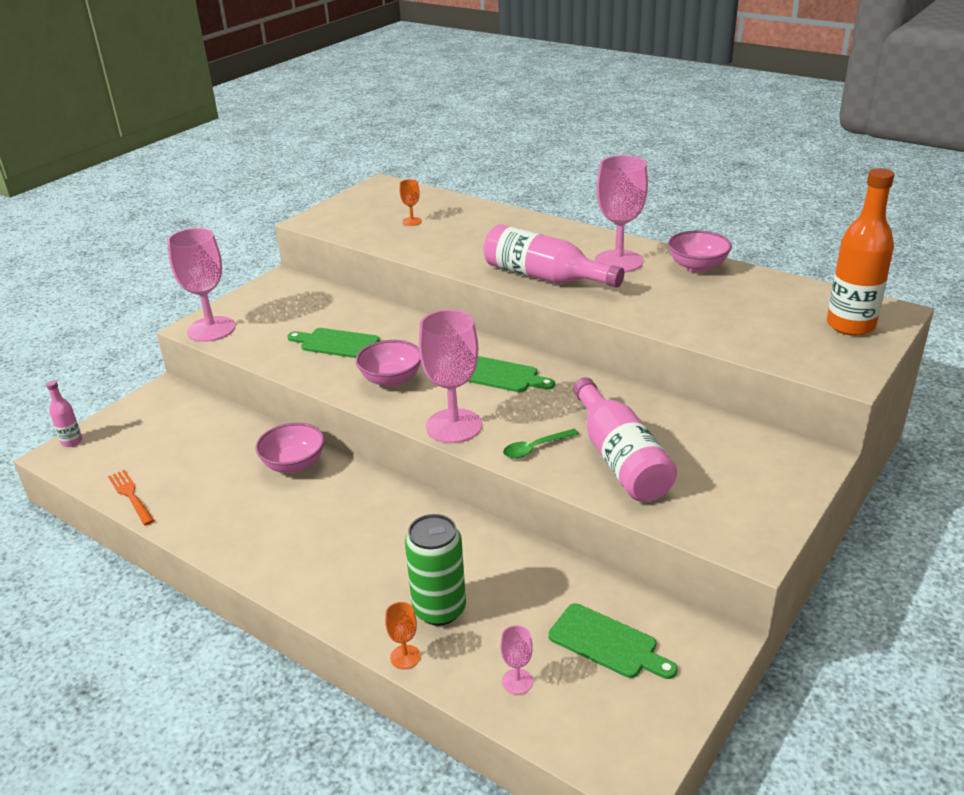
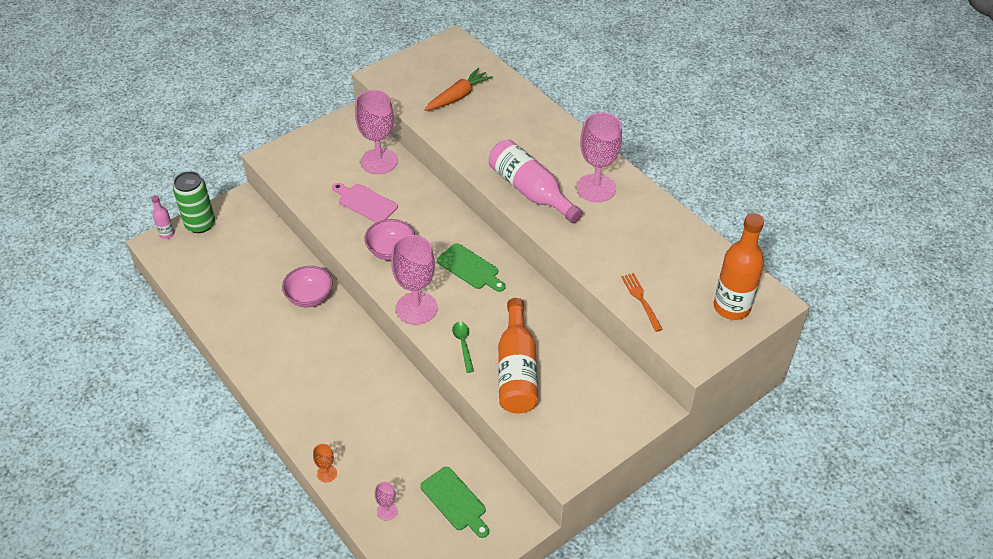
camera: 15 degrees right, 15 degrees up
orange fork [108,470,155,525] -> orange fork moved to [621,273,663,332]
pink goblet [167,228,235,342] -> pink goblet moved to [355,90,398,174]
green cutting board [287,328,380,358] -> pink cutting board [332,183,398,223]
orange goblet [400,179,422,226] -> orange carrot [425,68,493,111]
green can [405,514,466,626] -> green can moved to [173,171,215,233]
green spoon [503,429,579,458] -> green spoon turned 90 degrees clockwise [452,322,474,373]
pink bottle [573,377,677,502] -> orange bottle [498,298,538,413]
pink bowl [668,230,732,273] -> none

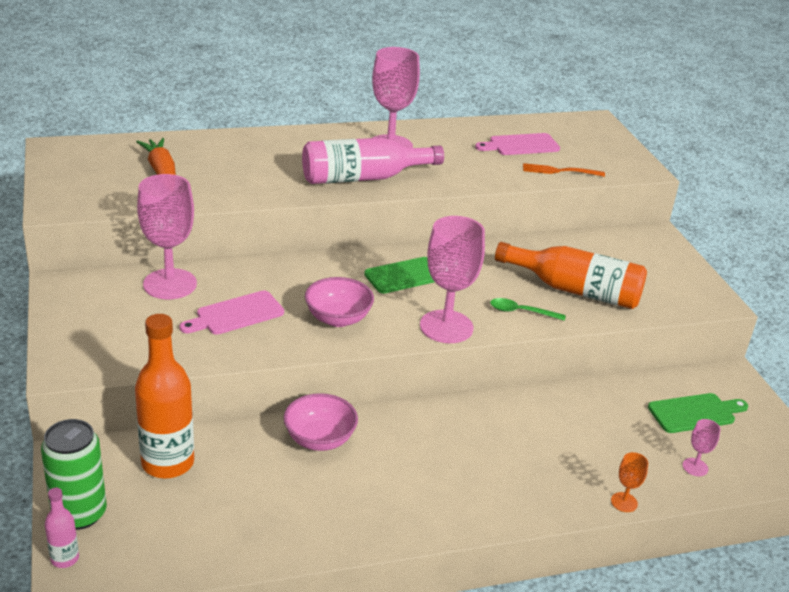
camera: 70 degrees left, 15 degrees down
orange bottle [714,213,764,320] -> orange bottle moved to [135,314,194,479]
none -> pink cutting board [475,133,560,155]

